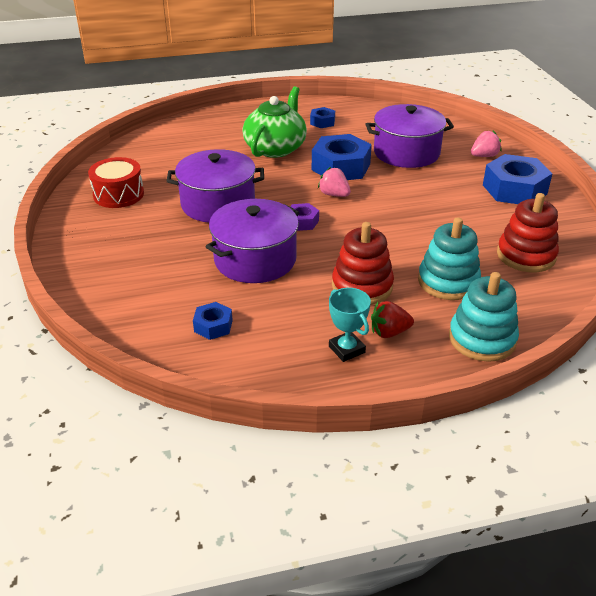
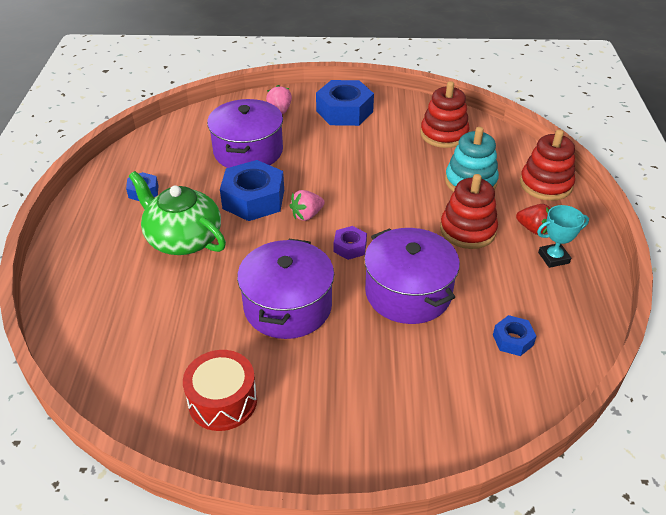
camera: 75 degrees left, 5 degrees up
red strawberry [371,301,414,338] -> red strawberry turned 60 degrees counterclockwise [516,204,552,235]
turquoise stacking toy [449,272,519,362] -> red stacking toy [520,129,575,201]

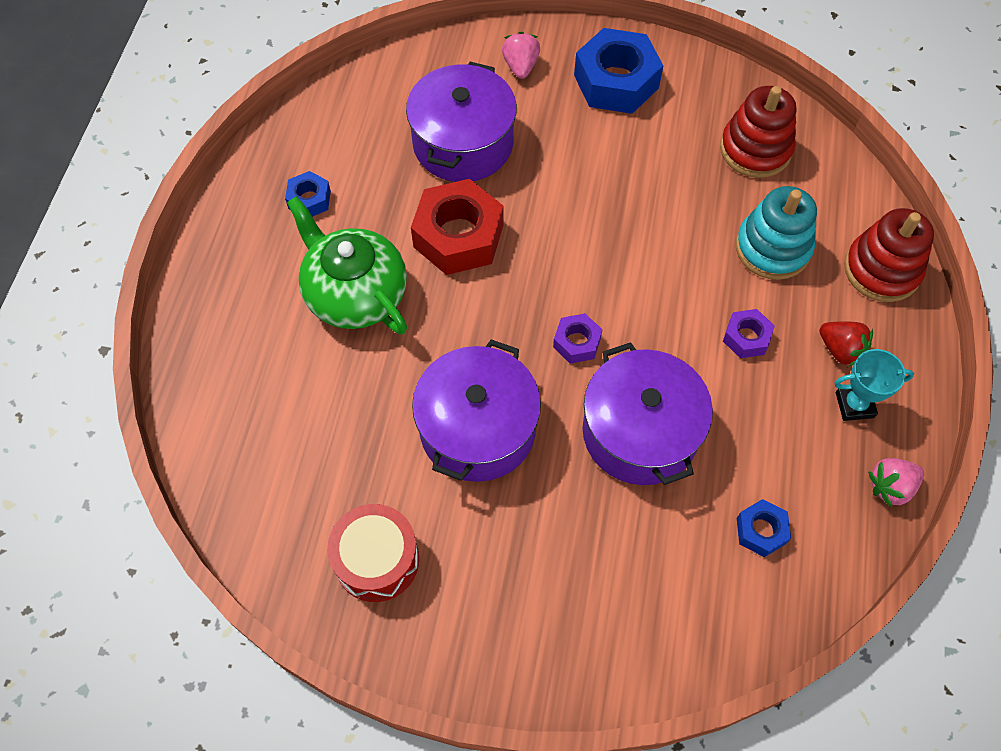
camera: 10 degrees right, 20 degrees up
blue nut [220,160,284,221] -> red nut [411,179,503,275]
pink strawberry [290,190,325,221] -> pink strawberry moved to [868,458,924,508]
red stacking toy [440,174,498,249] -> purple nut [723,309,775,358]

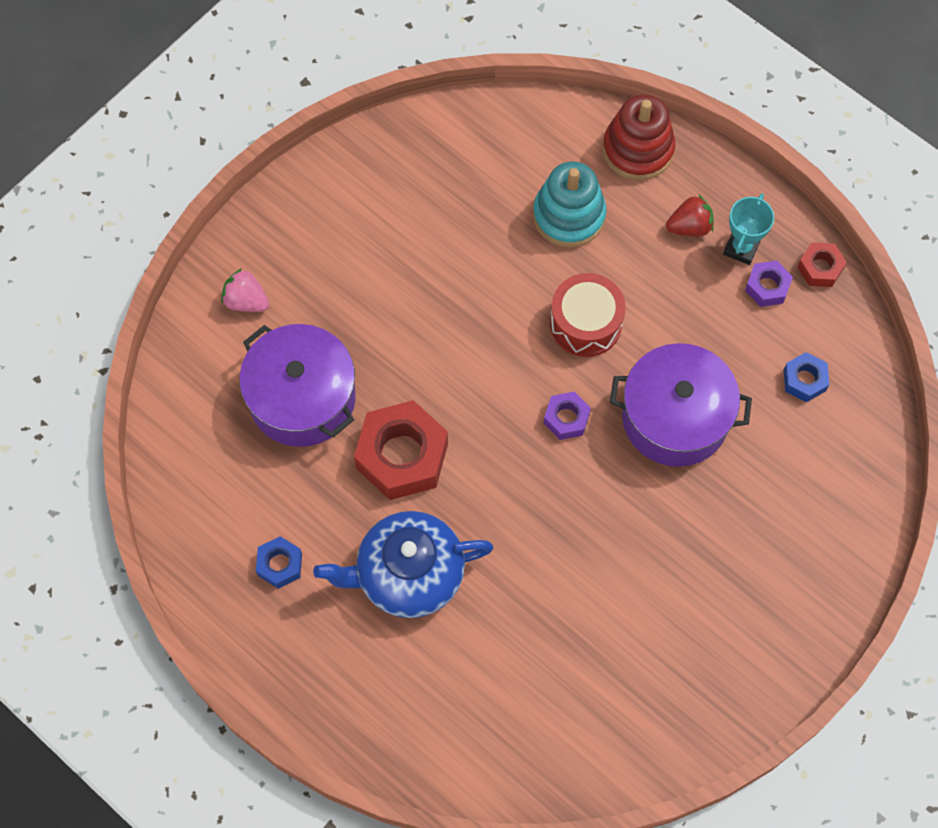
camera: 60 degrees left, 5 degrees up
green teapot [287,196,407,334] -> blue teapot [313,511,494,618]
red drum [327,504,419,602] -> red drum moved to [550,273,626,357]
purple pot [412,339,541,482] -> none
blue nut [574,28,663,114] -> none
red stacking toy [720,86,796,178] -> none
purple nut [723,309,775,358] -> purple nut moved to [745,261,793,307]
pink strawberry [868,458,924,508] -> red nut [797,242,847,287]

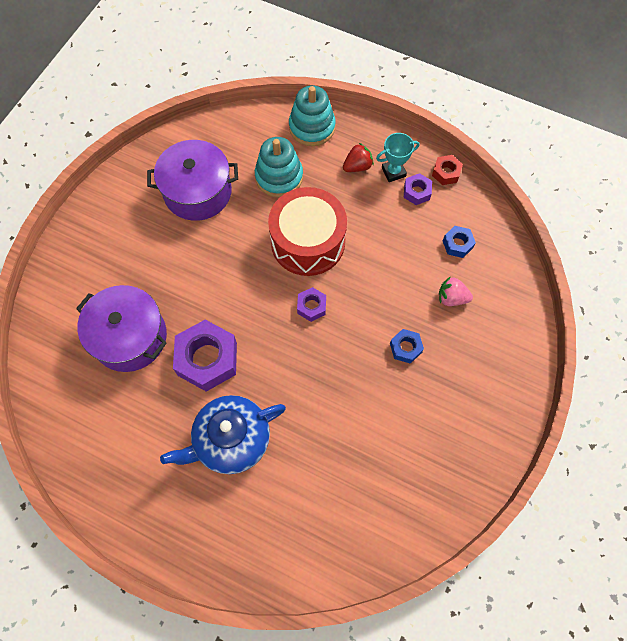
camera: 15 degrees left, 0 degrees up
pink strawberry [221,268,269,312] -> pink strawberry moved to [439,276,473,306]
blue nut [256,536,302,589] -> blue nut moved to [390,329,424,364]
red nut [354,400,448,500] -> purple nut [173,320,237,392]
red drum [550,273,626,357] -> red drum [268,187,347,276], size x1.53
red stacking toy [603,94,675,180] -> turquoise stacking toy [289,85,336,146]
purple pot [610,343,752,467] -> purple pot moved to [147,140,238,221]
turquoise trophy [723,194,774,265] -> turquoise trophy turned 60 degrees clockwise [376,133,419,182]

